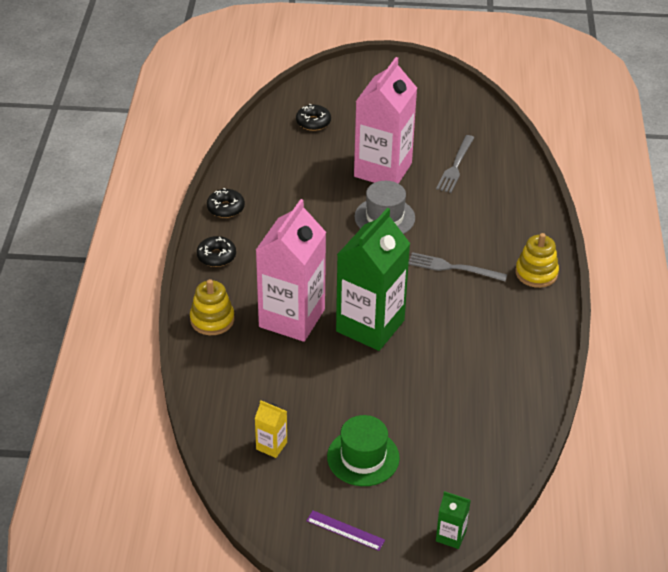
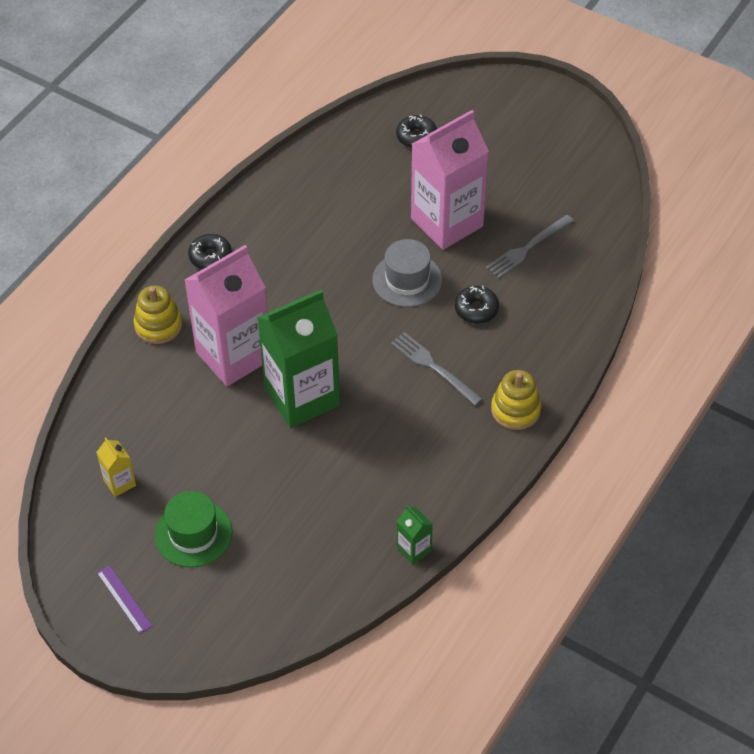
camera: 30 degrees right, 10 degrees up
black donut [207,188,245,218] -> black donut moved to [455,286,499,324]
green carton [436,491,471,549] -> green carton moved to [397,505,433,565]

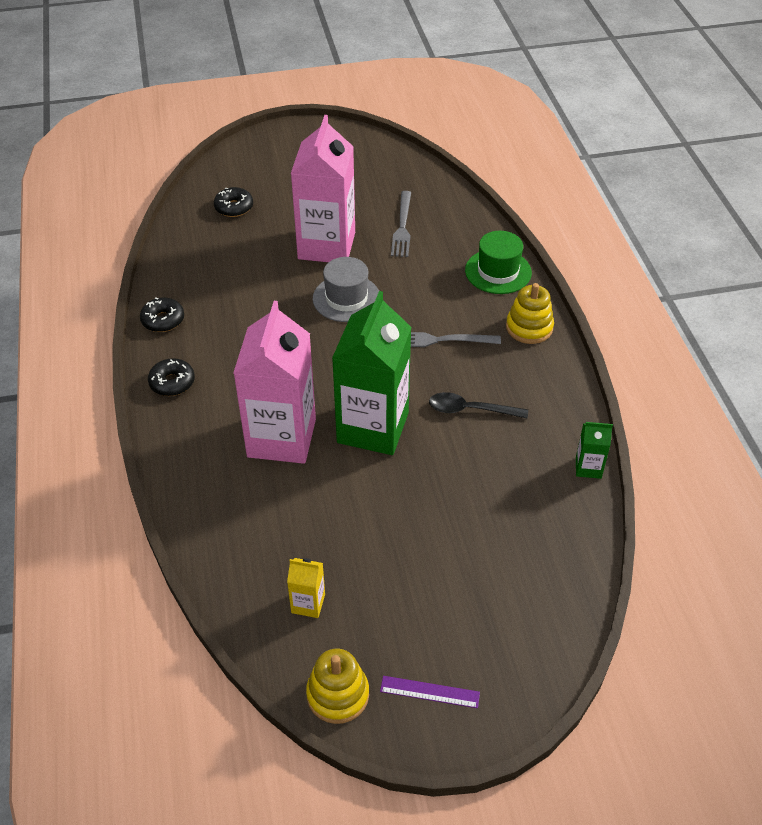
camera: 45 degrees left, 5 degrees down
yellow stacking toy [134,286,182,344] -> yellow stacking toy moved to [306,649,369,724]
green hat [155,491,232,568] -> green hat moved to [465,231,532,294]
black donut [455,286,499,324] -> black donut moved to [140,297,184,332]
none -> black spoon [429,392,528,418]

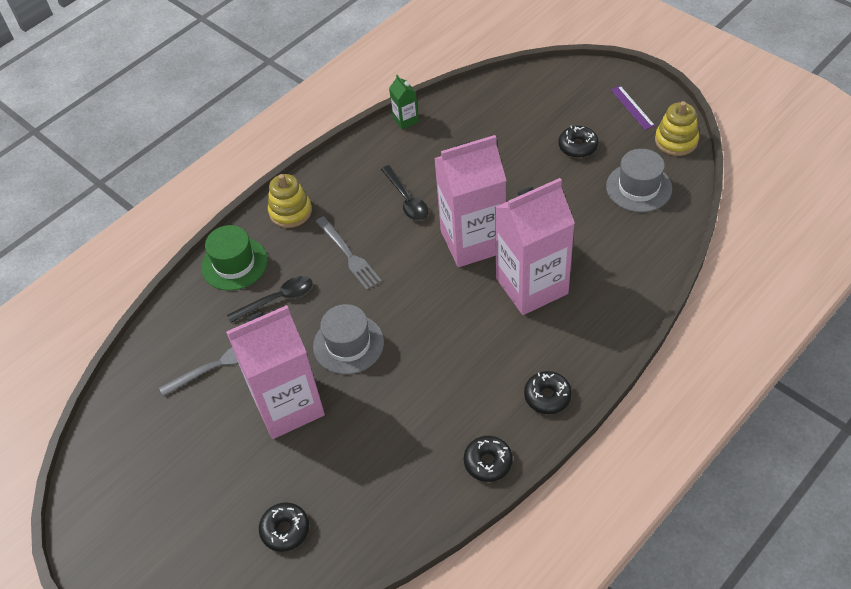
camera: 120 degrees left, 5 degrees up
yellow carton [287,558,325,618] -> grey hat [606,149,672,212]
green carton [332,291,412,455] -> pink carton [434,135,506,267]
none -> black spoon [227,276,313,323]
none -> black donut [558,126,598,158]

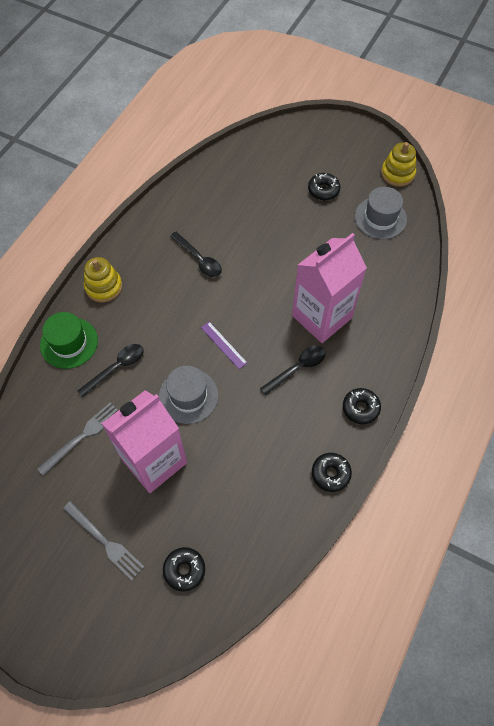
camera: 20 degrees left, 10 degrees up
grey fork [315,216,382,290] -> grey fork moved to [63,501,144,581]
green carton [389,75,419,129] -> none
pink carton [434,135,506,267] -> none
purple ruler [611,86,655,130] -> purple ruler moved to [201,322,247,369]
none -> black spoon [260,346,326,396]

